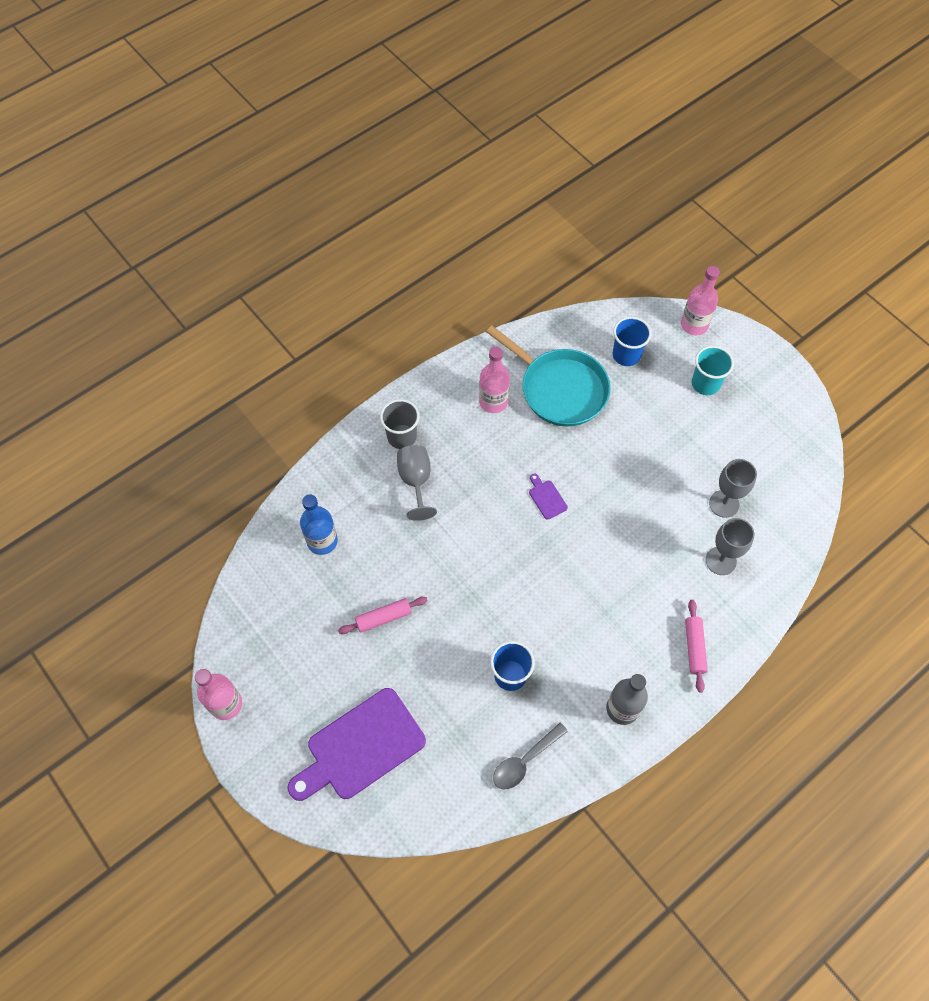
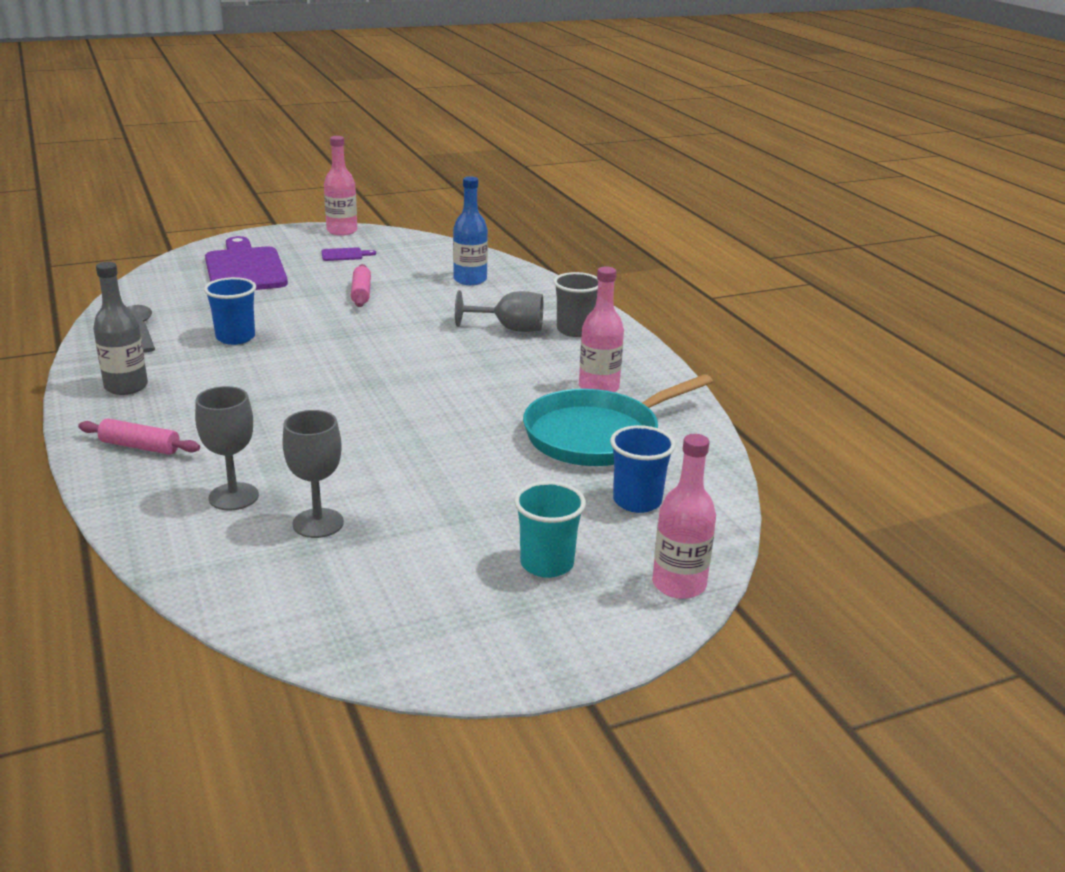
camera: 105 degrees right, 35 degrees down
purple cutting board [529,474,568,519] -> purple cutting board moved to [322,248,376,261]

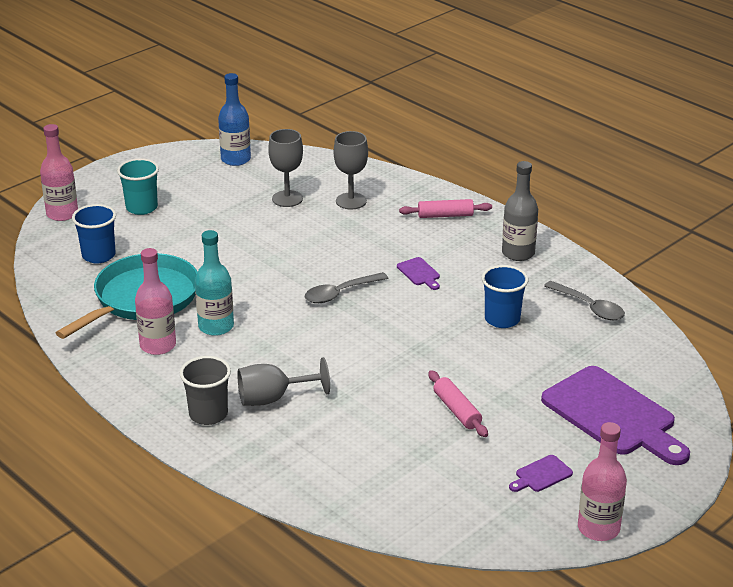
camera: 160 degrees right, 5 degrees up
blue bottle [453,176,488,285] -> blue bottle moved to [218,73,251,166]
none -> turquoise bottle [195,230,234,336]
none -> grey spoon [305,272,388,303]
none -> purple cutting board [397,257,440,290]

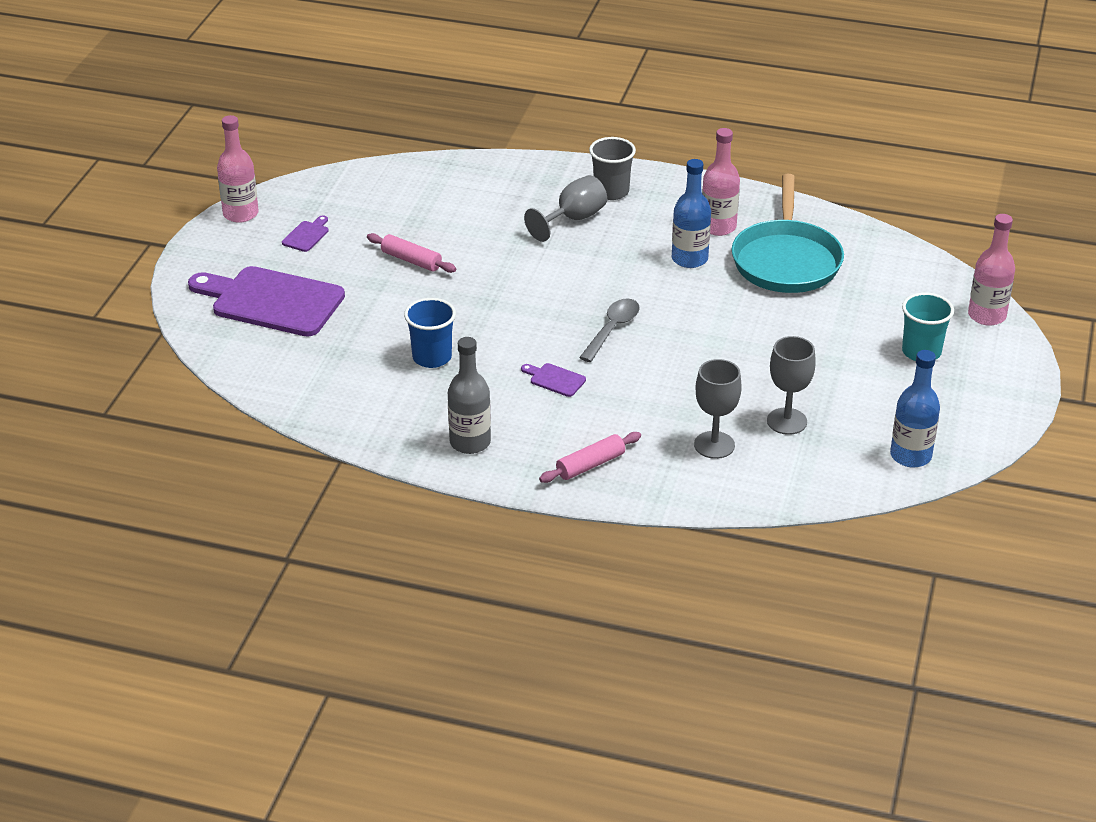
camera: 150 degrees right, 5 degrees up
blue cup [72,204,116,263] -> none
turquoise bottle [195,230,234,336] -> blue bottle [672,159,711,268]
grey spoon [544,281,625,320] -> none

